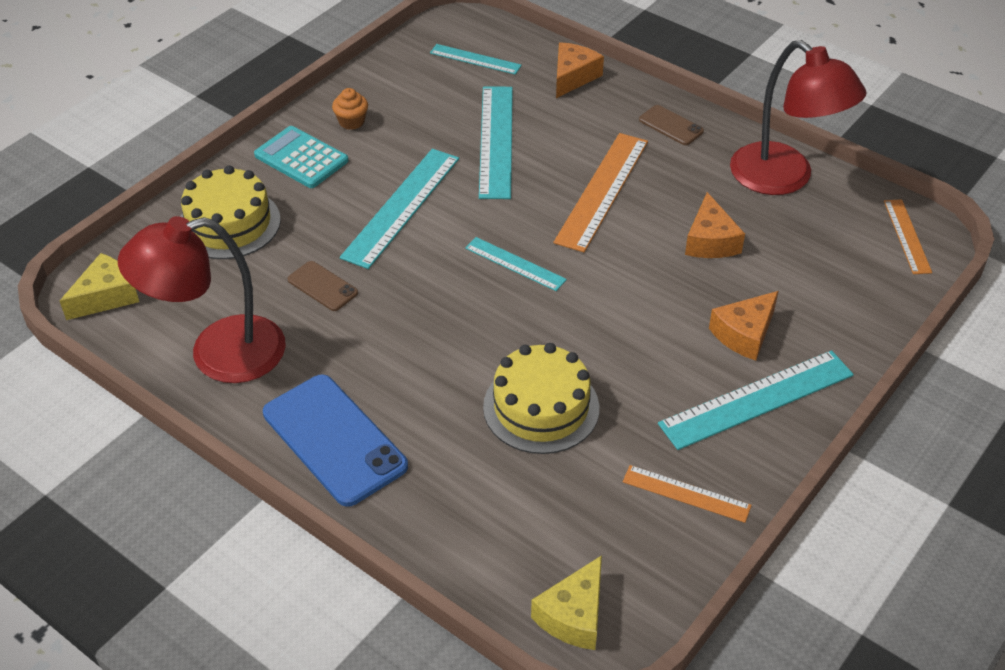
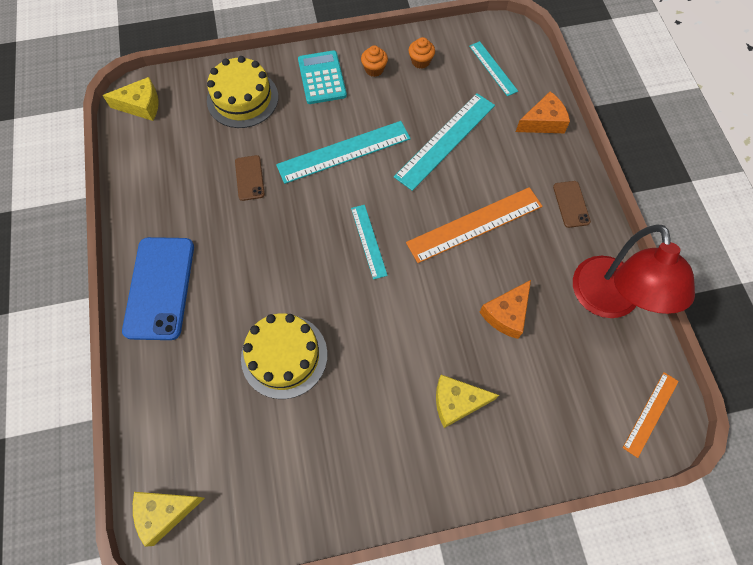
camera: 40 degrees right, 20 degrees up
red lamp [118,216,286,383] -> none
orange ruler [623,465,752,523] -> none
turquoise ruler [658,350,854,450] -> none
orange cheese [709,291,779,361] -> yellow cheese [436,375,499,428]
none -> orange cupcake [408,37,435,69]

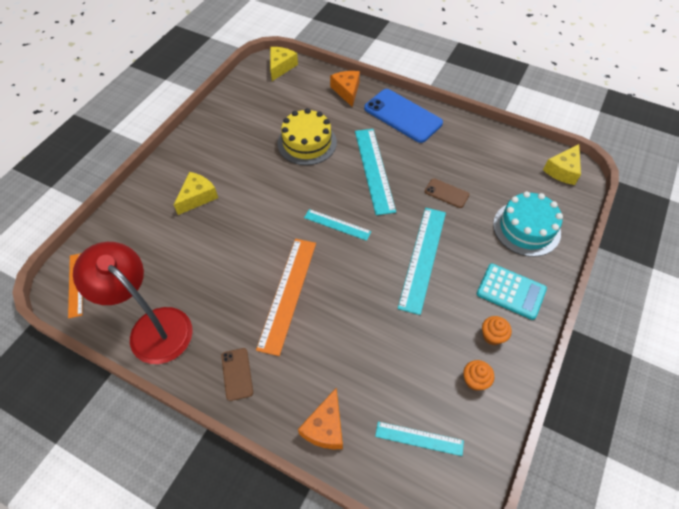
camera: 130 degrees right, 10 degrees down
yellow cake [207,56,278,128] -> turquoise cake [493,191,563,257]
turquoise ruler [394,93,495,191] -> turquoise ruler moved to [355,129,396,215]
orange cheese [480,280,531,339] -> orange cheese moved to [330,71,360,107]
brown phone [553,181,591,228] -> brown phone turned 45 degrees clockwise [221,348,253,401]

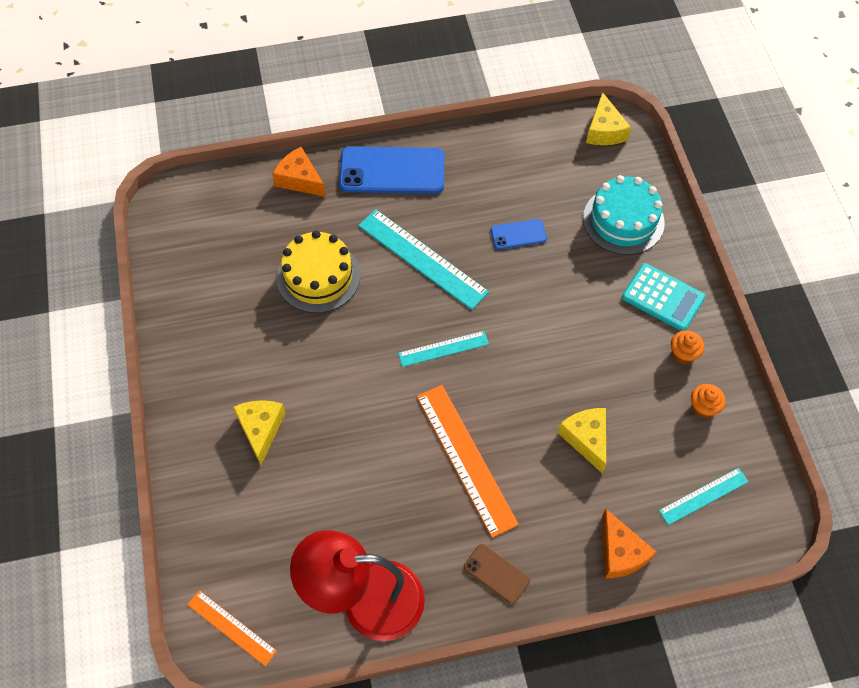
camera: 40 degrees left, 5 degrees up
yellow cheese [270,47,298,81] -> yellow cheese moved to [557,408,606,474]
turquoise ruler [398,208,446,315] -> none
brown phone [425,178,469,208] -> blue phone [491,219,547,249]
turquoise calculator [477,263,547,320] -> turquoise calculator turned 45 degrees clockwise [622,263,706,331]

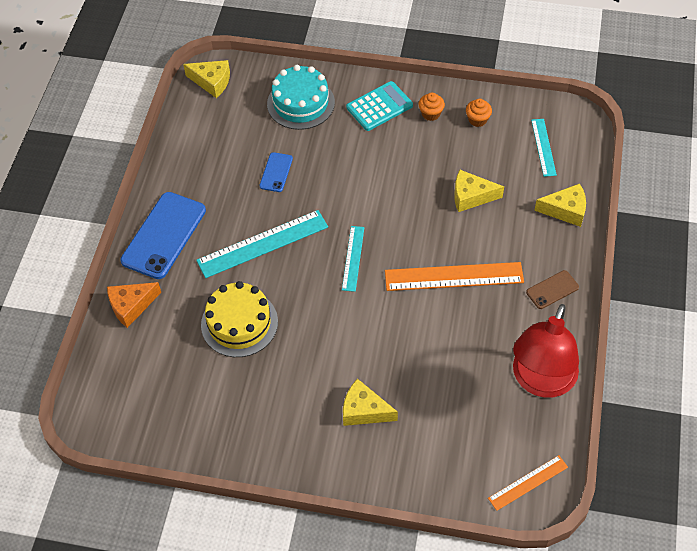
camera: 65 degrees left, 5 degrees down
orange cheese [602,509,656,579] -> yellow cheese [534,184,586,227]

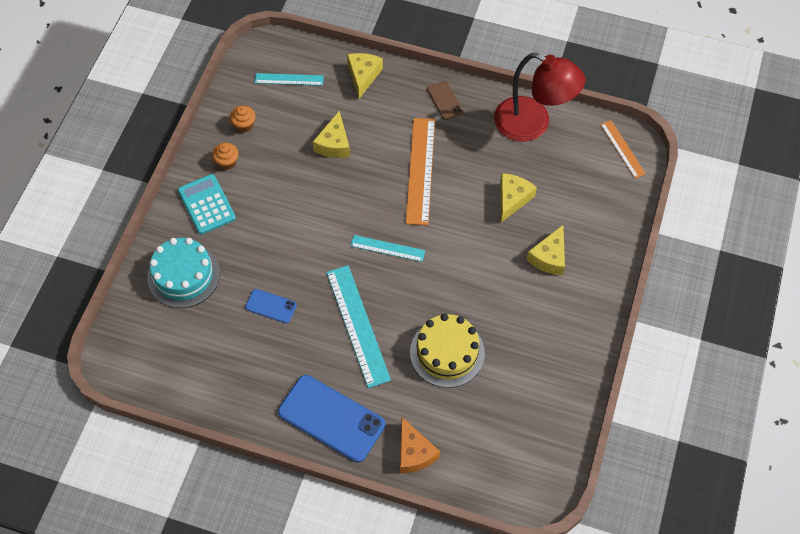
camera: 85 degrees left, 5 degrees up
yellow cheese [183,60,230,98] -> yellow cheese moved to [500,173,537,222]

